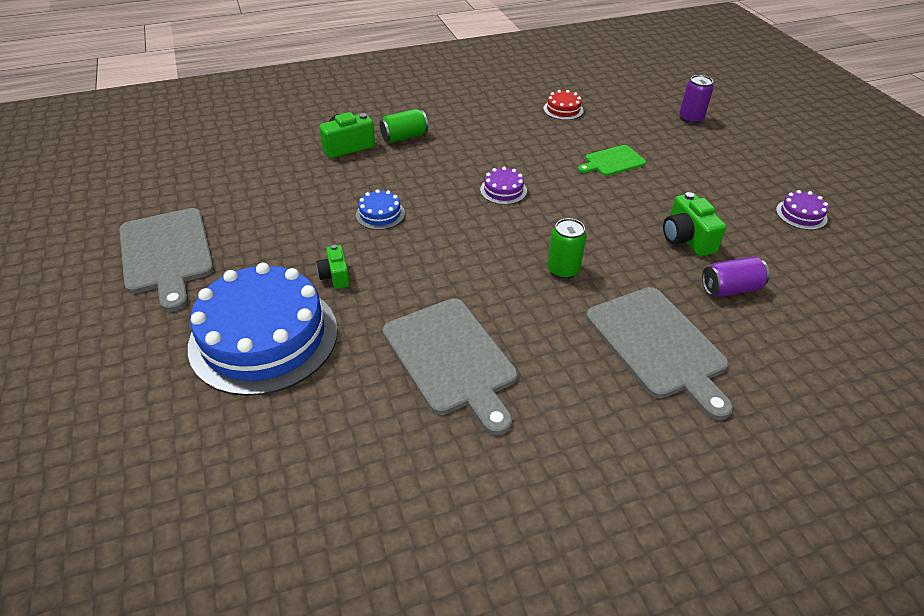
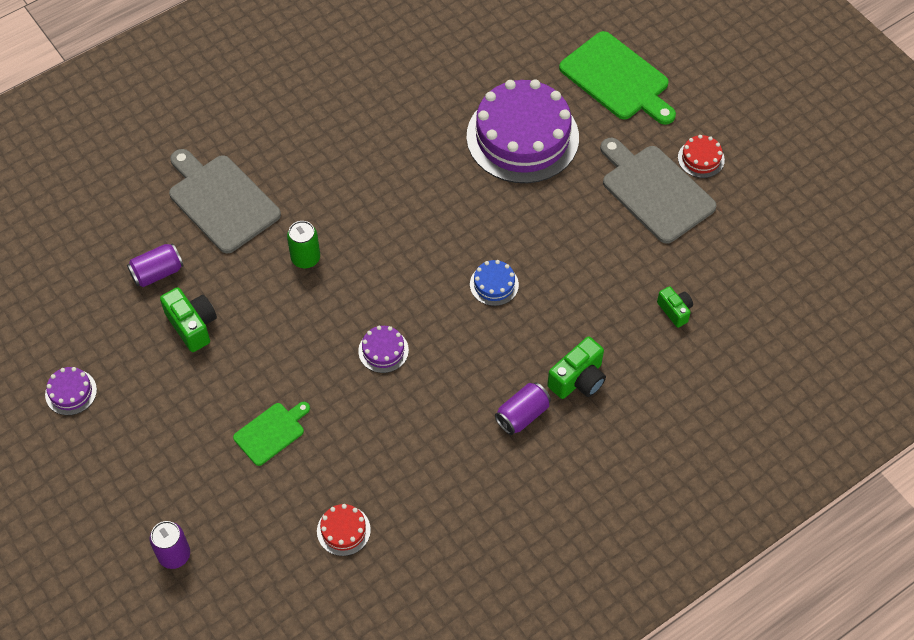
camera: 165 degrees right, 15 degrees up
blue cake [188,263,338,396] -> purple cake [467,79,579,183]
green camera [316,245,350,289] -> green camera moved to [657,286,693,328]
green can [380,109,428,143] -> purple can [495,382,551,435]
grey cutting board [383,298,518,435] -> none
none -> green cutting board [559,31,676,125]
none -> red cake [678,135,725,178]

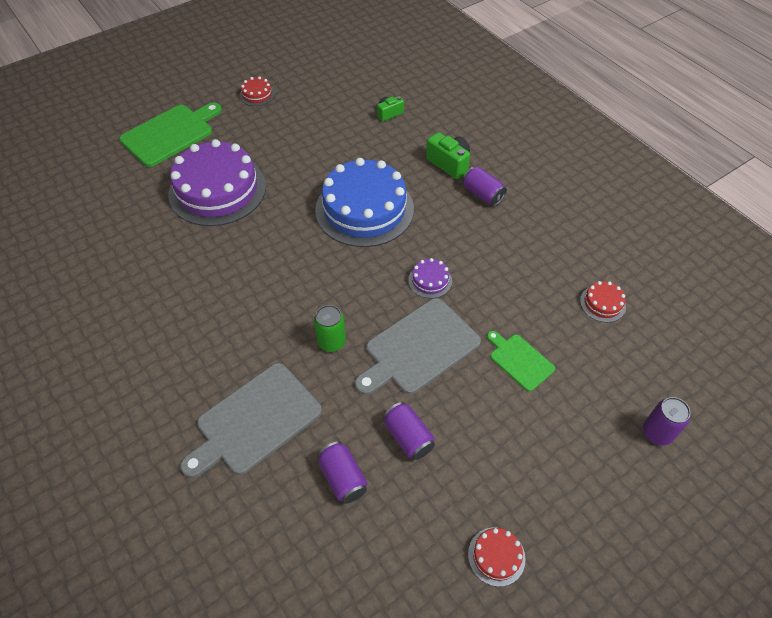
camera: 90 degrees left, 5 degrees down
purple cake [45,367,97,415] -> red cake [468,528,525,587]
green camera [160,287,217,352] -> purple can [383,402,435,460]
blue cake [470,260,519,306] -> blue cake [315,158,414,247], size x2.44
grey cutting board [600,138,717,244] -> grey cutting board moved to [355,298,481,395]

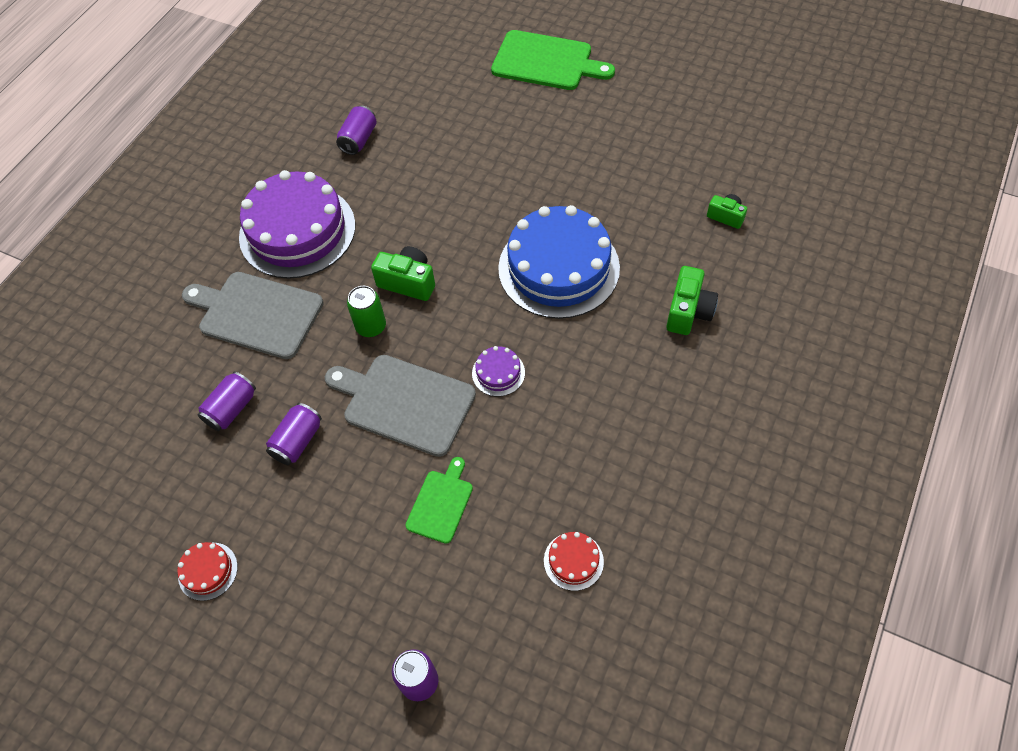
camera: 65 degrees right, 5 degrees up
purple cake [168,139,266,226] -> purple cake moved to [239,170,355,279]
red cake [240,76,275,106] -> none
purple can [463,167,507,206] -> purple can moved to [336,106,377,155]
none -> green camera [371,246,435,301]

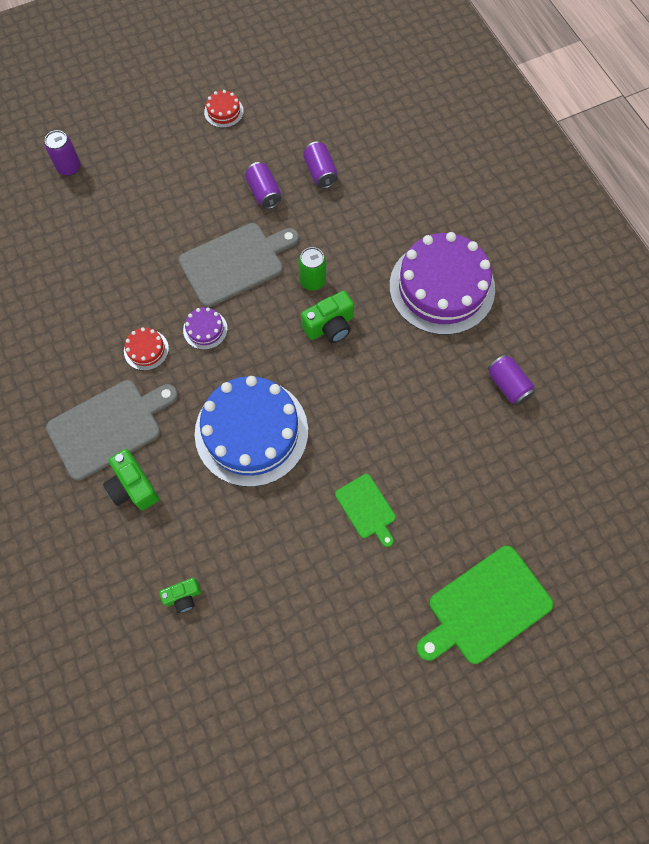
camera: 125 degrees right, 10 degrees up
grey cutting board [182,272,324,359] -> grey cutting board moved to [46,380,178,481]
green cutting board [406,457,473,544] -> green cutting board moved to [335,474,396,547]
red cake [544,532,604,591] -> red cake moved to [124,327,169,371]

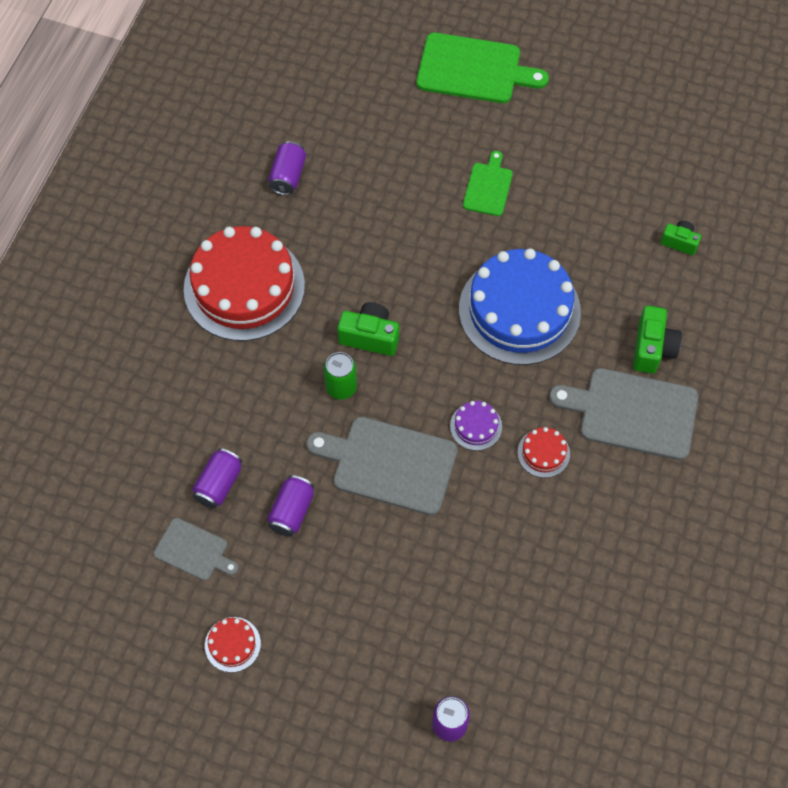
camera: 135 degrees left, 5 degrees down
purple cake [389,232,495,335] -> red cake [184,226,305,341]
none -> grey cutting board [154,518,239,581]

